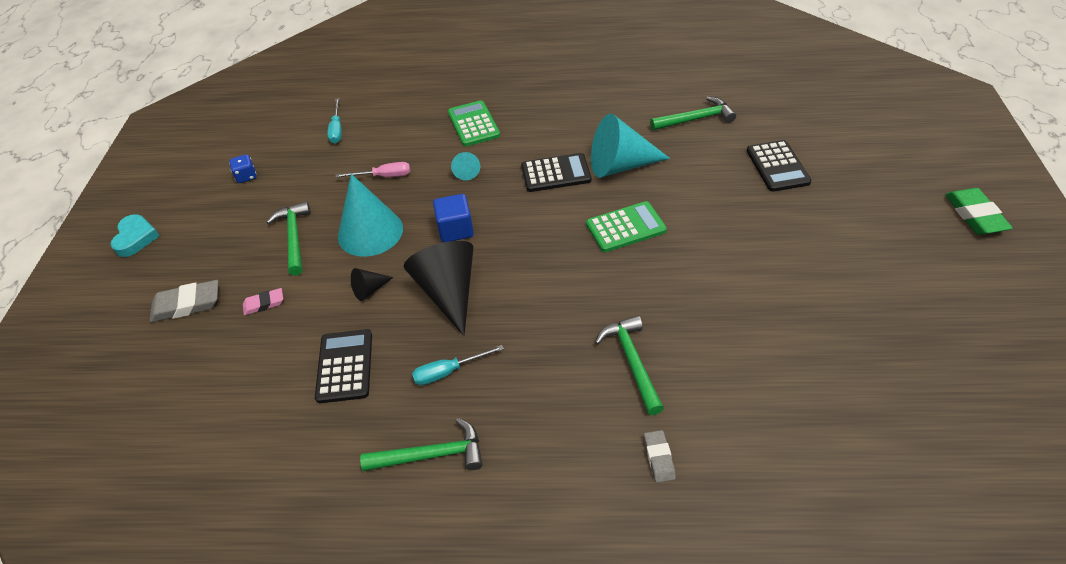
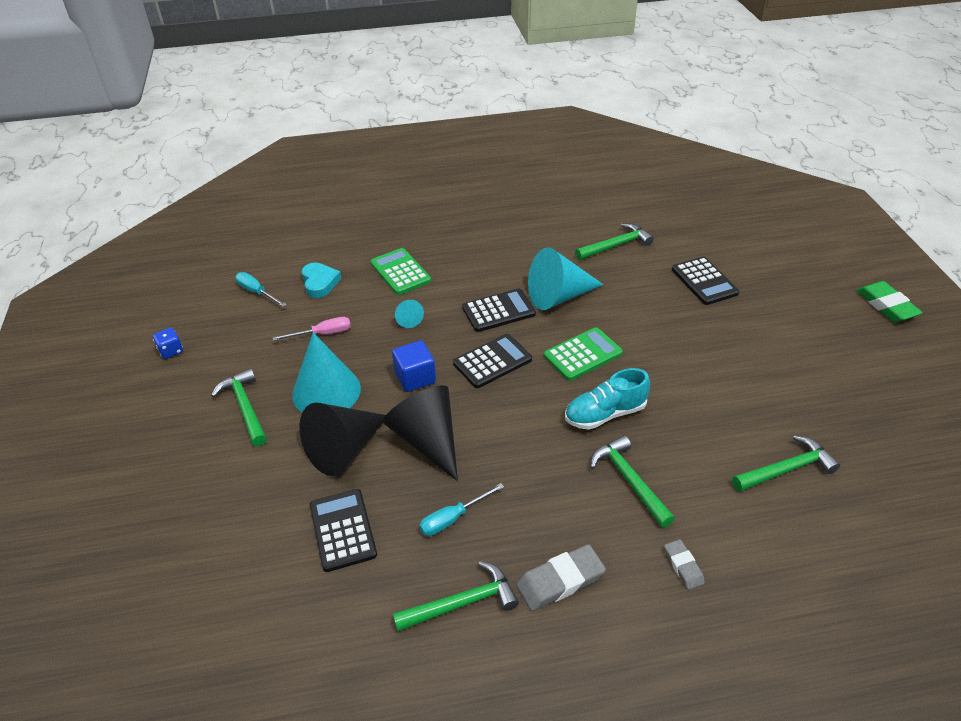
camera: 15 degrees left, 5 degrees down
turquoise heart [111,214,159,257] -> turquoise heart moved to [302,262,342,298]
grey eraser [150,280,218,322] -> grey eraser moved to [516,544,606,611]
pink eraser [243,288,283,315] -> none
turquoise screwdriver [327,98,342,144] -> turquoise screwdriver turned 150 degrees clockwise [235,272,287,307]
black cone [351,268,393,301] -> black cone [300,403,386,476], size x2.14
none -> black calculator [453,334,532,388]
none -> turquoise shoe [565,368,650,430]
none -> green hammer [732,435,840,491]

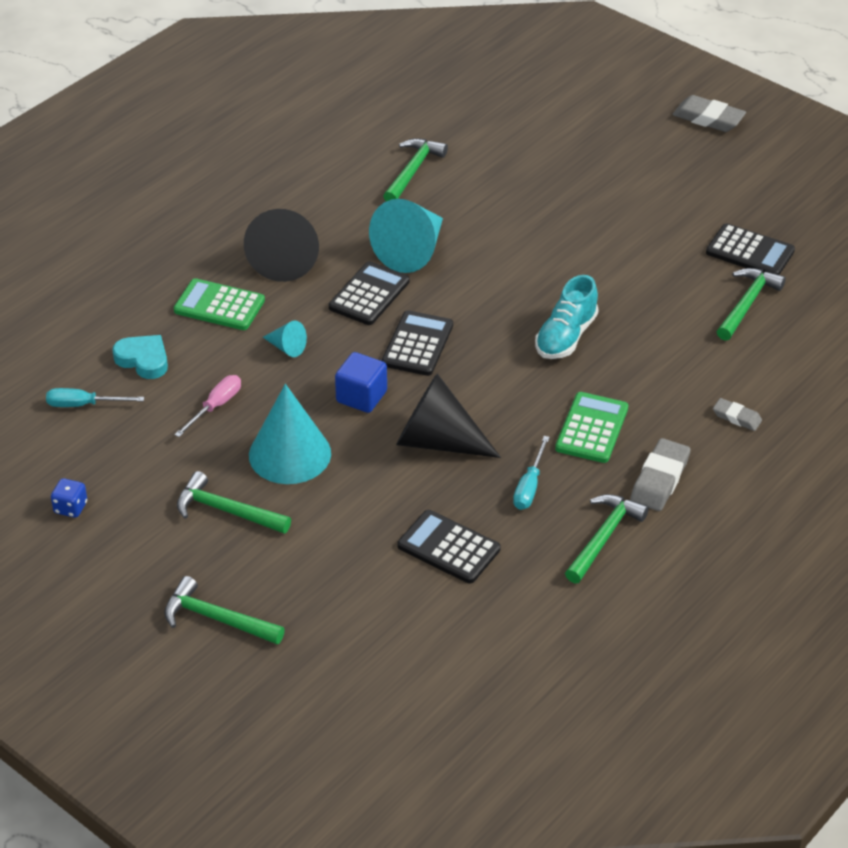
camera: 40 degrees left, 0 degrees up
black cone [300,403,386,476] -> black cone moved to [244,209,319,282]
green calculator [544,327,623,381] -> green calculator moved to [555,392,628,463]
green hammer [590,435,675,527] -> green hammer moved to [164,576,285,644]
black calculator [672,257,739,305] -> black calculator moved to [706,223,795,275]
green eraser [857,281,923,322] -> grey eraser [672,95,746,132]

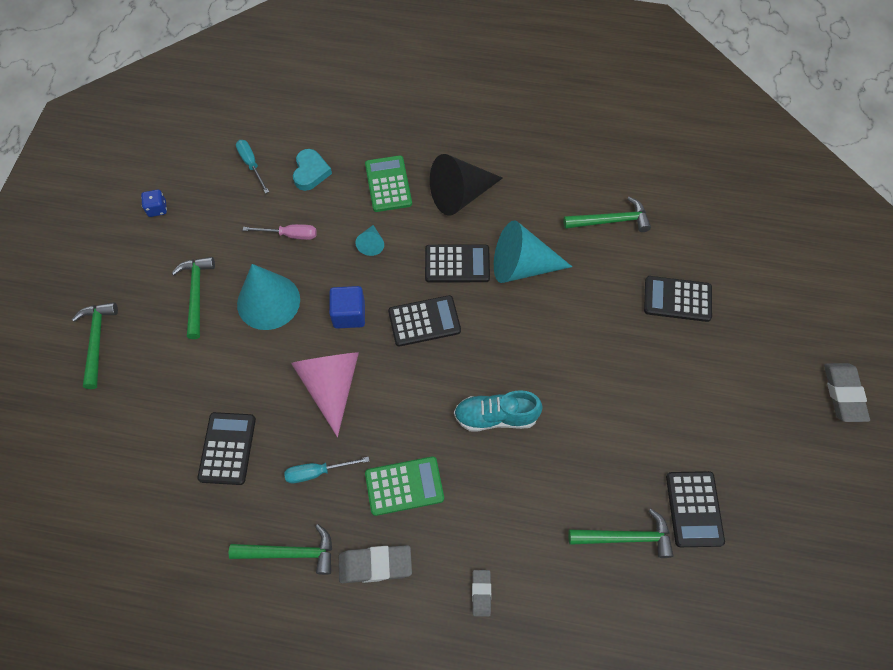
camera: 60 degrees right, 20 degrees up
black cone [396,373,501,458] -> pink cone [291,352,359,437]
none -> black calculator [644,276,712,322]

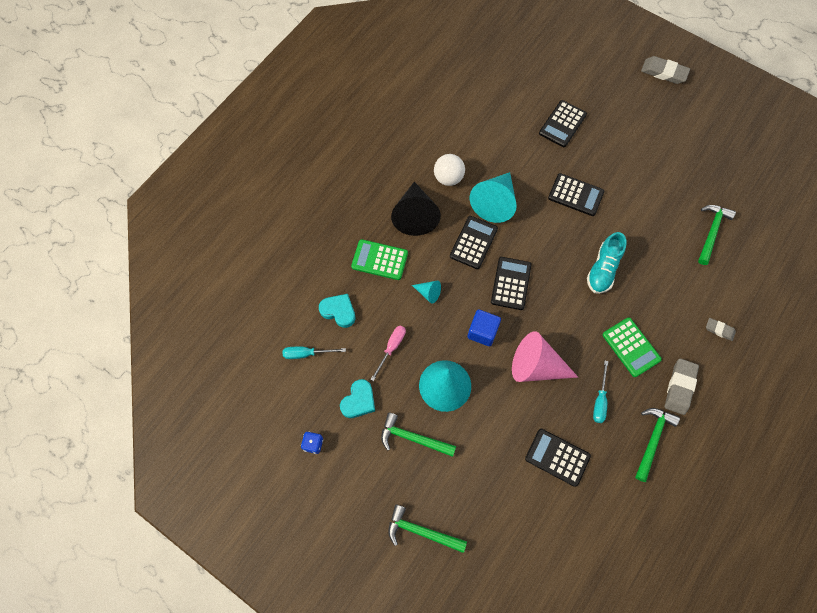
camera: 65 degrees left, 5 degrees up
green calculator [365,456,444,516] -> green calculator turned 135 degrees clockwise [603,317,662,377]
green hammer [563,197,651,232] -> none
black calculator [666,471,725,547] -> black calculator moved to [548,173,604,216]
none -> turquoise heart [340,379,375,418]
none -> white ball [434,154,465,186]

